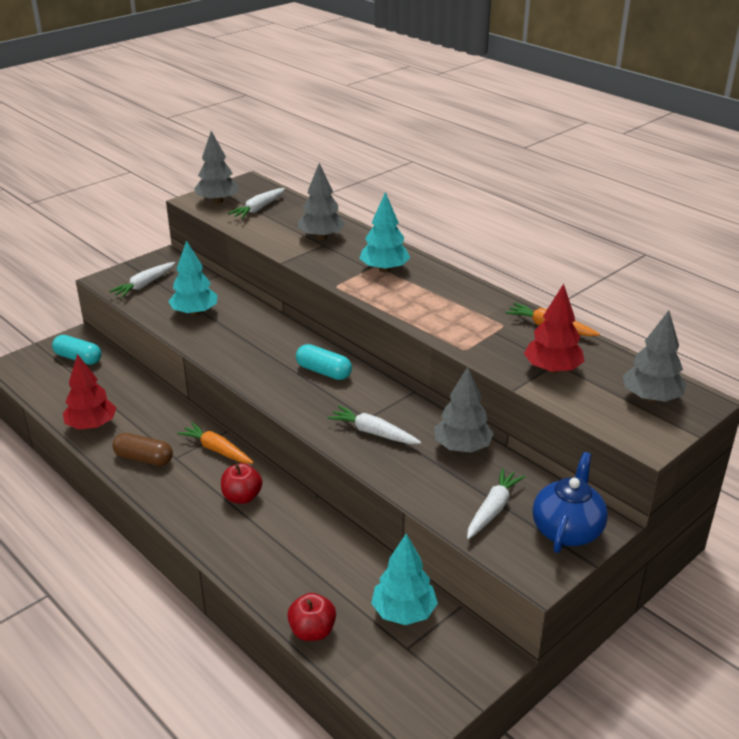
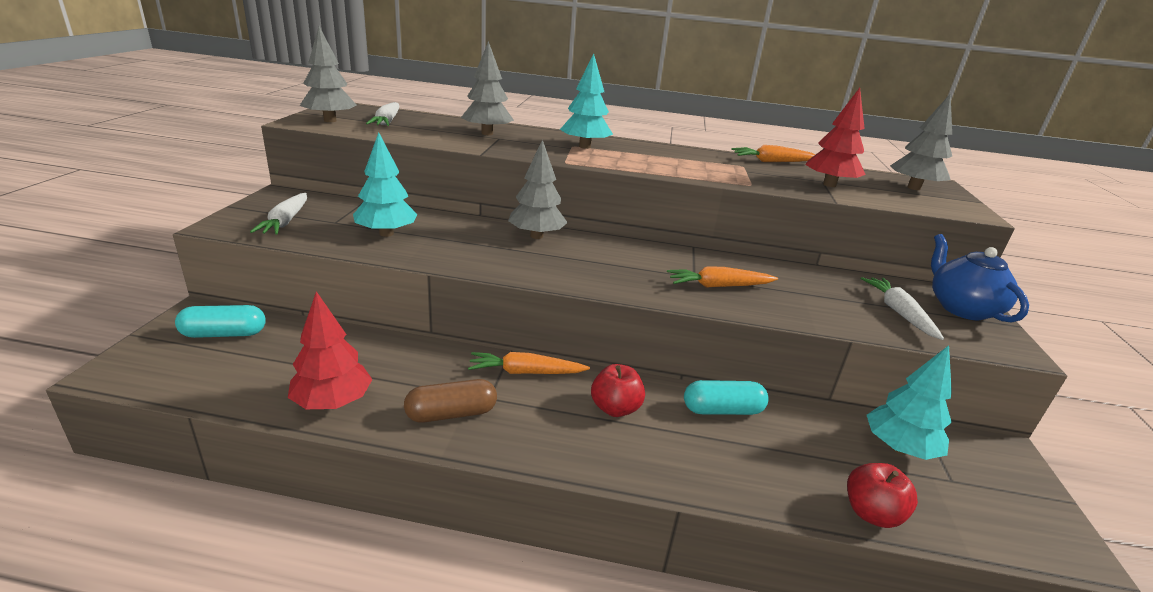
camera: 40 degrees left, 5 degrees down
turquoise capsule [296,344,352,380] -> turquoise capsule moved to [684,380,769,415]
white carrot [327,406,421,444] -> orange carrot [667,266,778,288]
grey tree [434,367,494,453] -> grey tree moved to [508,140,568,239]

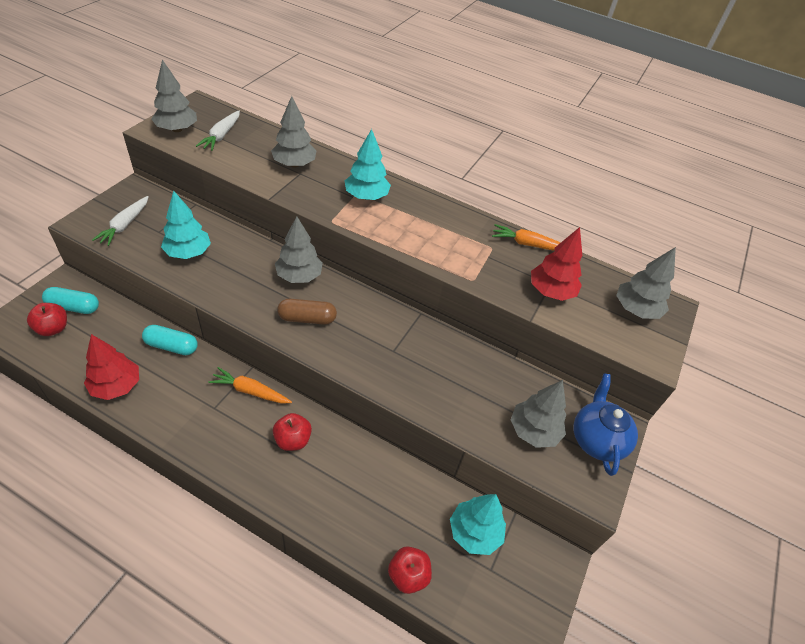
camera: 15 degrees right, 20 degrees up
brown capsule [404,379,497,423] -> brown capsule moved to [277,299,337,325]
orange carrot [667,266,778,288] -> none
turquoise capsule [684,380,769,415] -> turquoise capsule moved to [142,325,198,355]
white carrot [860,277,944,340] -> grey tree [511,380,566,448]
none -> red apple [27,303,67,336]

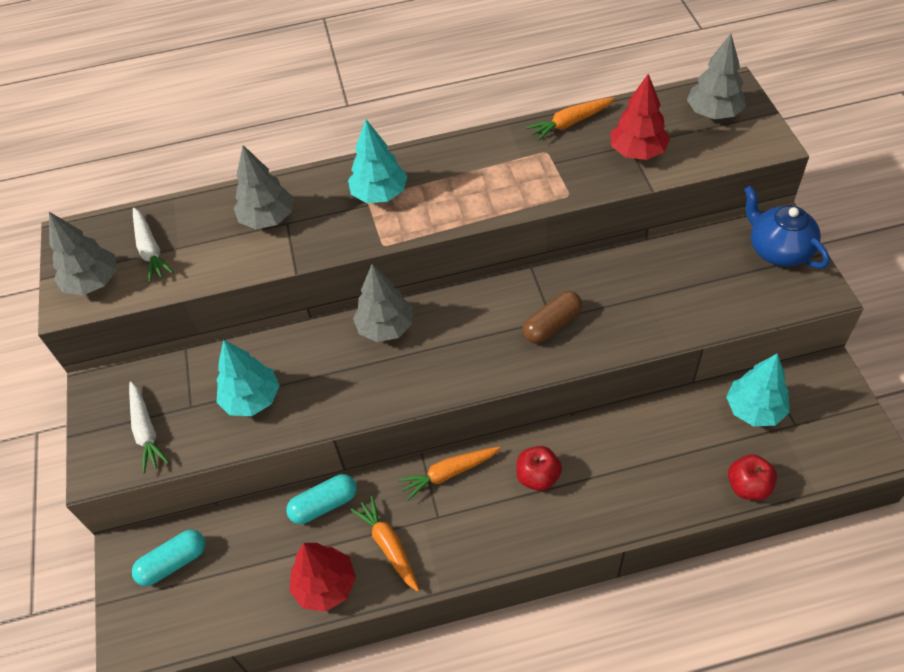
camera: 30 degrees left, 5 degrees up
red apple [27,303,67,336] -> none
brown capsule [277,299,337,325] -> brown capsule moved to [523,291,582,344]
grey tree [511,380,566,448] -> none
none -> orange carrot [351,496,419,592]

